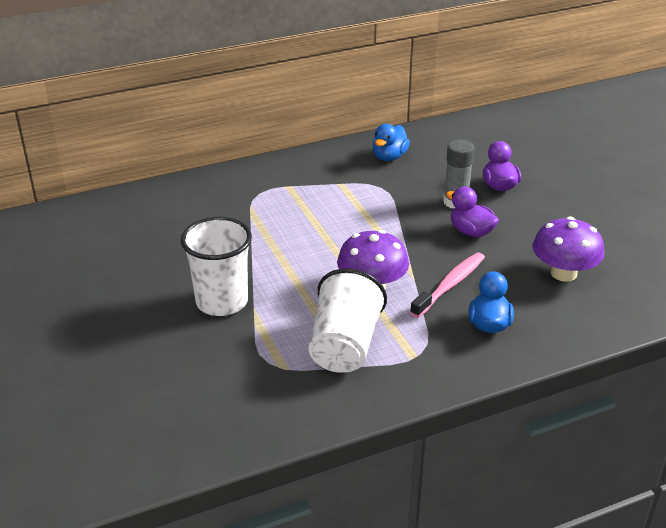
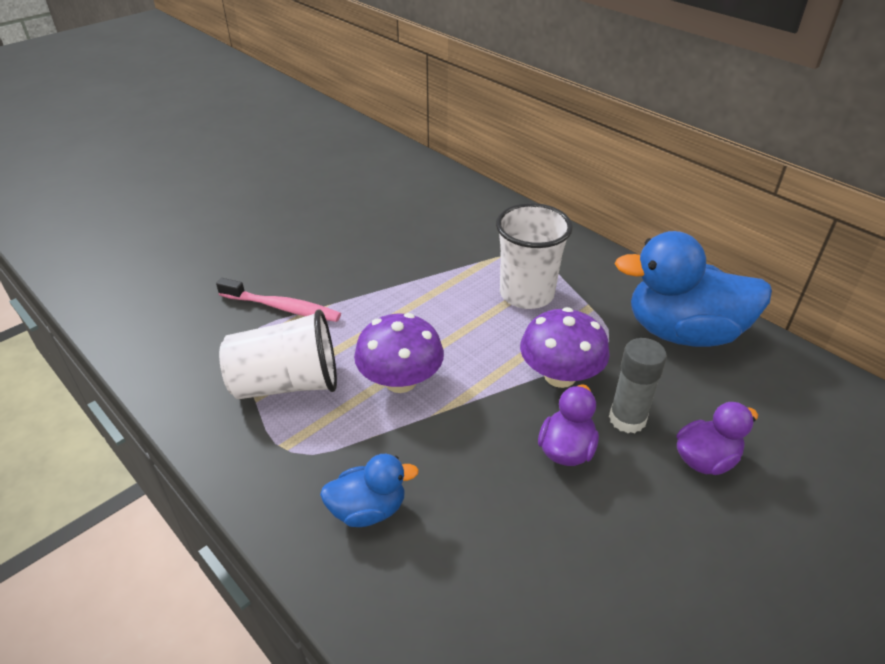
camera: 70 degrees right, 5 degrees up
white cup [181,217,252,316] -> white cup moved to [496,203,573,309]
blue duck [372,124,410,161] -> blue duck [614,231,772,347], size x1.97
pink toothbrush [410,252,485,318] -> pink toothbrush moved to [216,278,341,322]
purple mushroom [532,217,604,282] -> purple mushroom moved to [520,307,610,388]

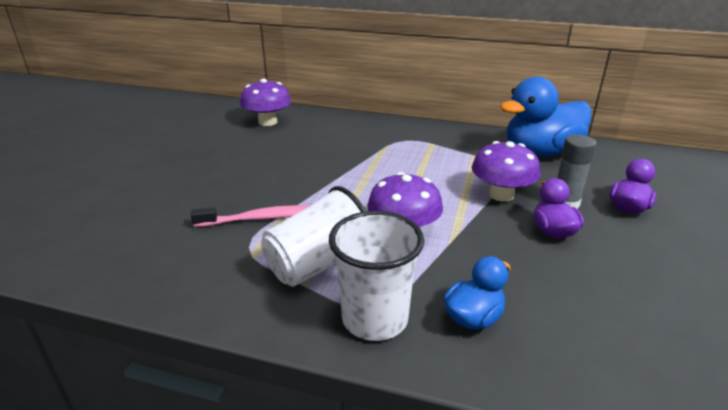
camera: 30 degrees left, 10 degrees down
white cup [496,203,573,309] -> white cup moved to [329,211,424,341]
none -> purple mushroom [240,79,291,126]

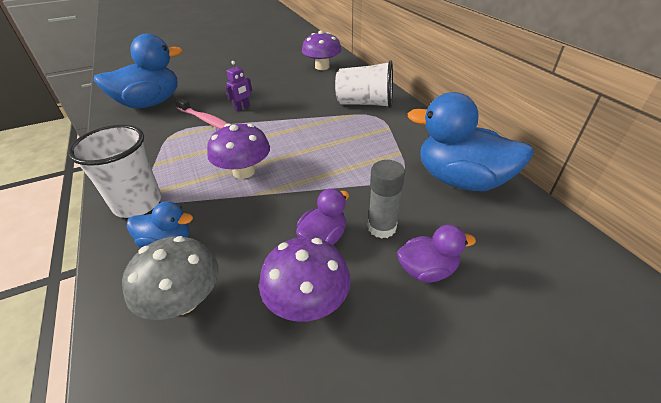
camera: 50 degrees right, 10 degrees up
white cup [261,186,366,287] -> white cup moved to [335,60,393,108]
purple mushroom [472,141,541,202] -> purple mushroom moved to [259,237,351,322]
none -> blue duck [94,33,183,109]
none -> grey mushroom [122,236,219,320]
none -> purple robot [225,61,252,111]

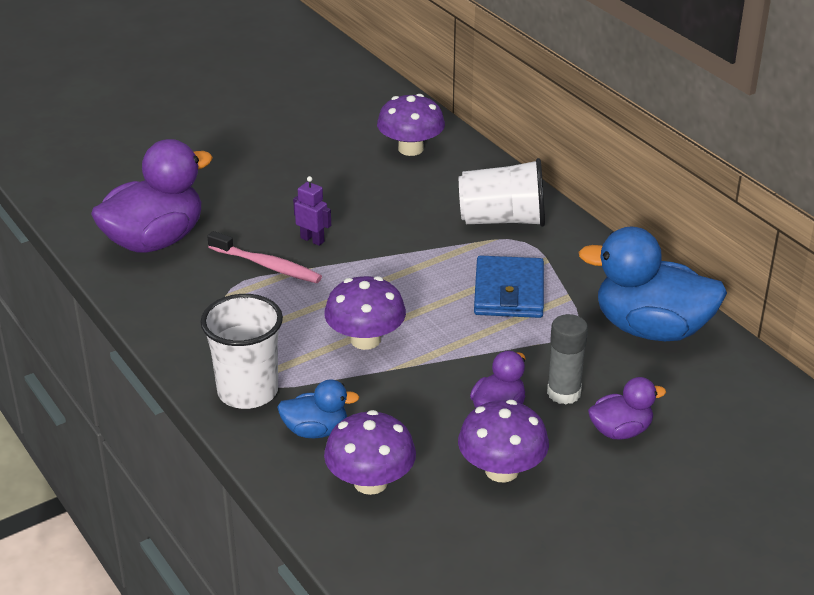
camera: 10 degrees left, 5 degrees down
blue duck [94,33,183,109] -> purple duck [91,139,213,253]
grey mushroom [122,236,219,320] -> purple mushroom [324,410,416,495]
purple robot [225,61,252,111] -> purple robot turned 90 degrees counterclockwise [293,176,331,246]
none -> blue wallet [474,256,544,318]

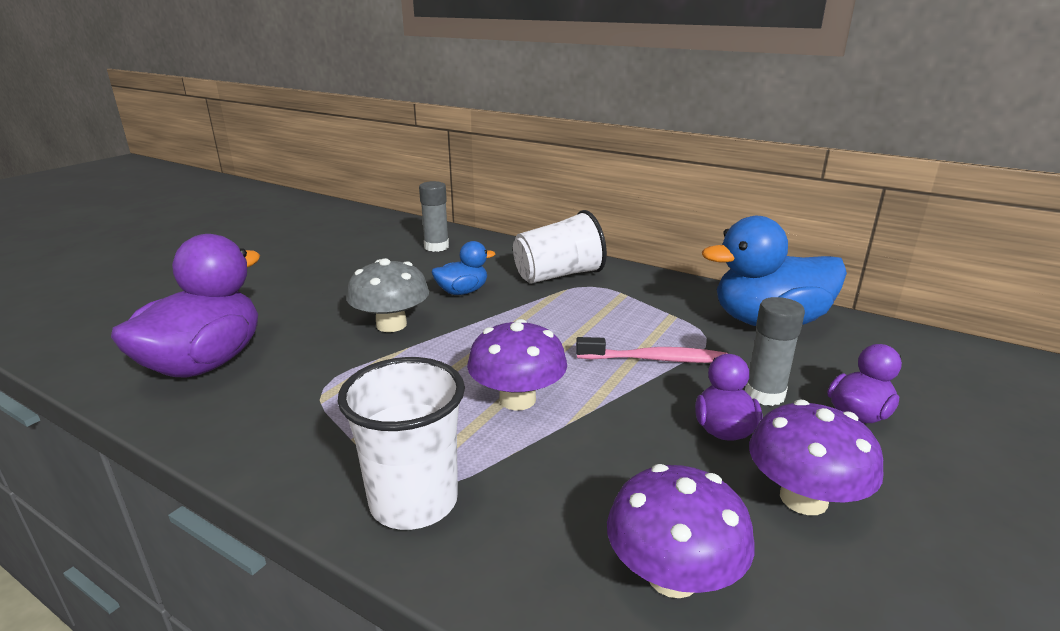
camera: 25 degrees left, 10 degrees down
pink toothbrush [207,231,322,283] -> pink toothbrush moved to [576,337,728,363]
blue duck [277,379,359,438] -> blue duck moved to [431,241,495,295]
purple robot [293,176,331,246] -> grey mushroom [346,258,429,332]
purple mushroom [377,94,445,156] -> grey glue stick [419,181,449,252]
blue wallet [474,256,544,318] -> none

